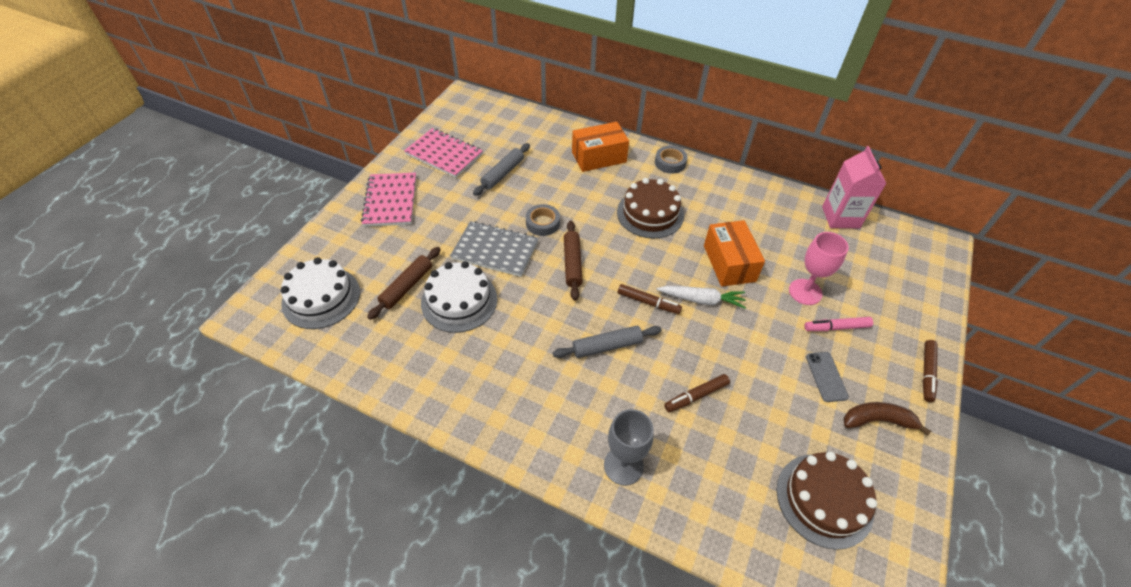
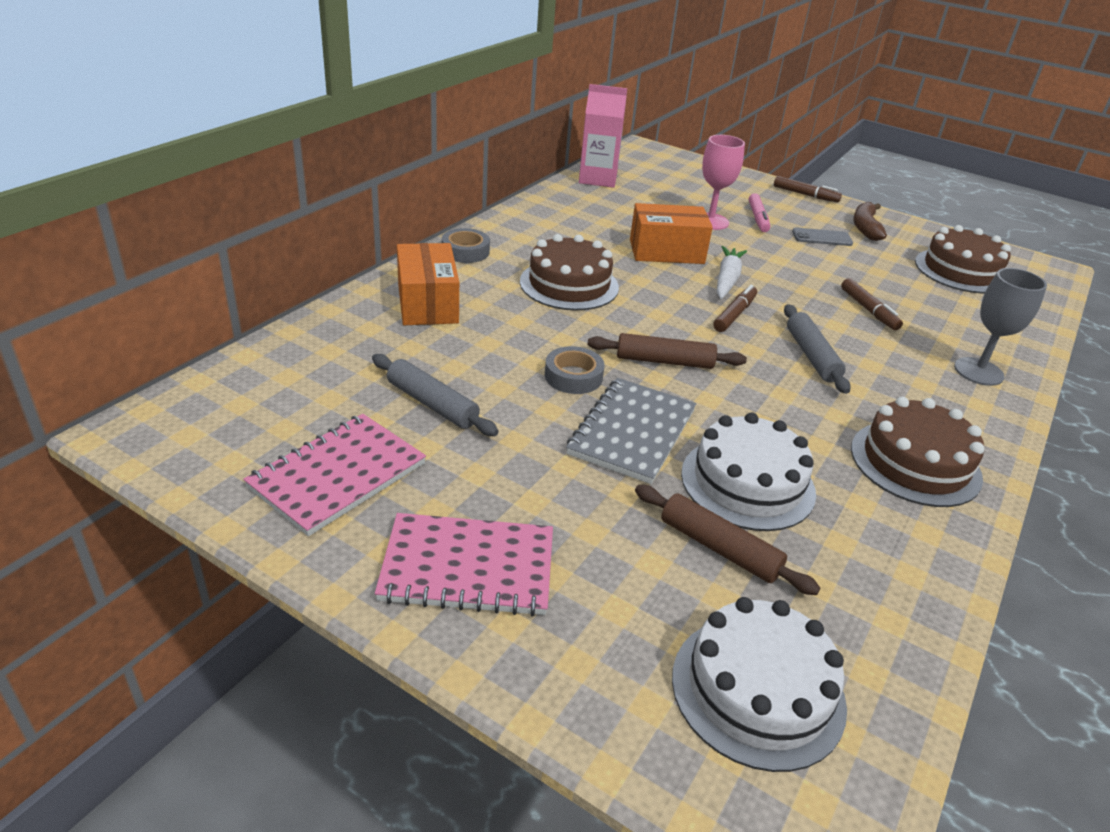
camera: 85 degrees left, 15 degrees down
none -> brown cake [851,397,984,507]

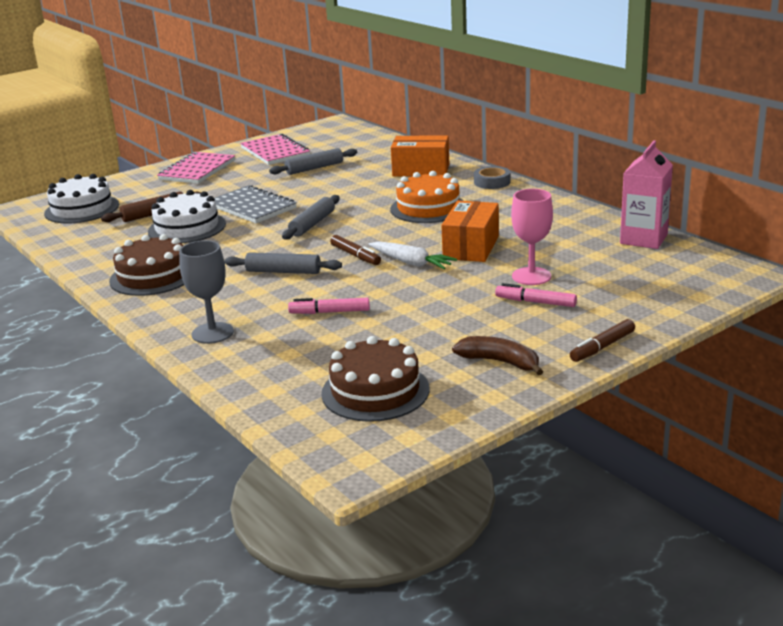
camera: 115 degrees right, 10 degrees down
brown cake [520,234,619,310] -> orange cake [390,171,464,223]
grey tape [545,346,605,394] -> none
brown rolling pin [587,333,747,369] -> grey rolling pin [282,195,339,240]
grey phone [792,227,853,246] -> none
brown marker [841,278,903,330] -> pink marker [288,298,370,314]

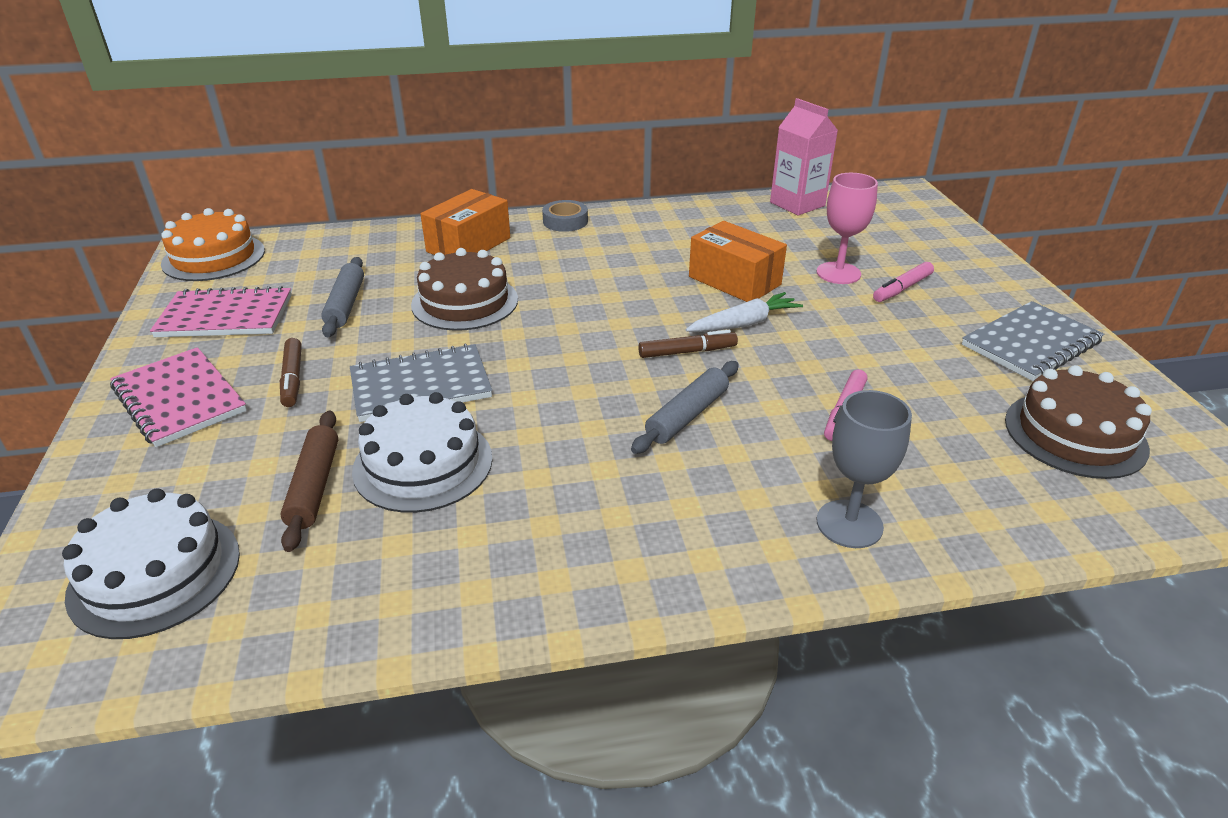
camera: 65 degrees left, 10 degrees up
brown cake [109,234,184,296] -> brown cake moved to [411,248,518,331]
grey rolling pin [282,195,339,240] -> none
orange cake [390,171,464,223] -> orange cake moved to [161,208,265,281]
brown banana [452,336,543,375] -> grey notebook [962,301,1104,381]
brown marker [570,319,635,362] -> brown marker moved to [280,338,302,407]

